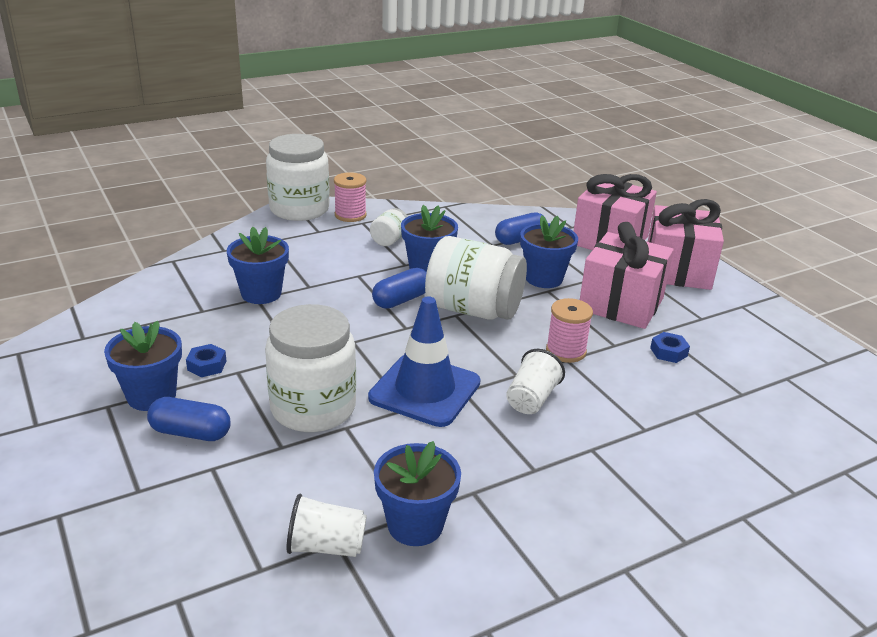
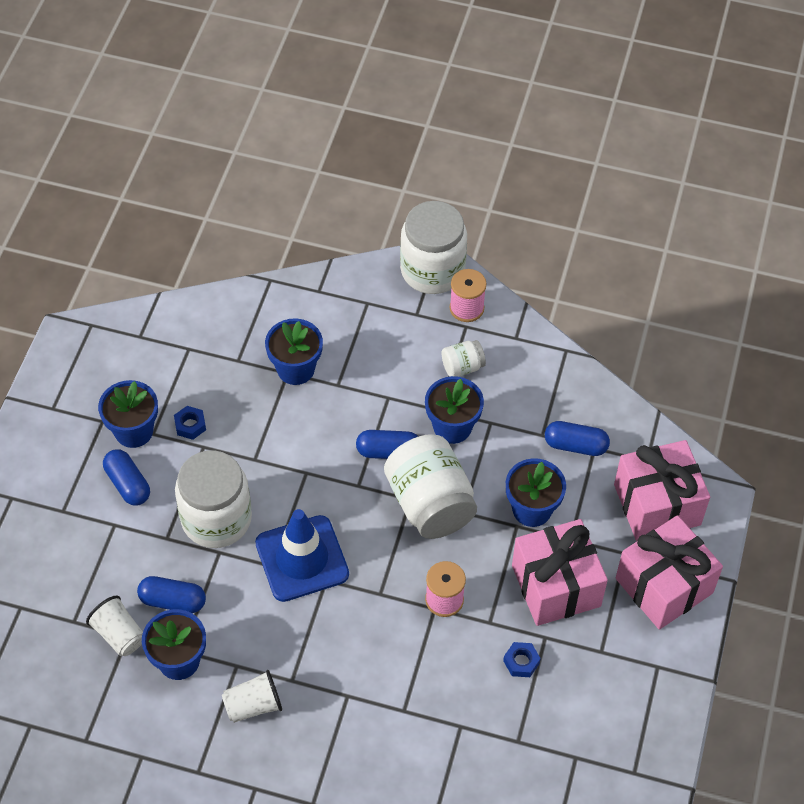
camera: 45 degrees right, 25 degrees up
white cup [506,349,565,414] -> white cup moved to [222,670,282,723]
none -> blue capsule [137,576,206,613]

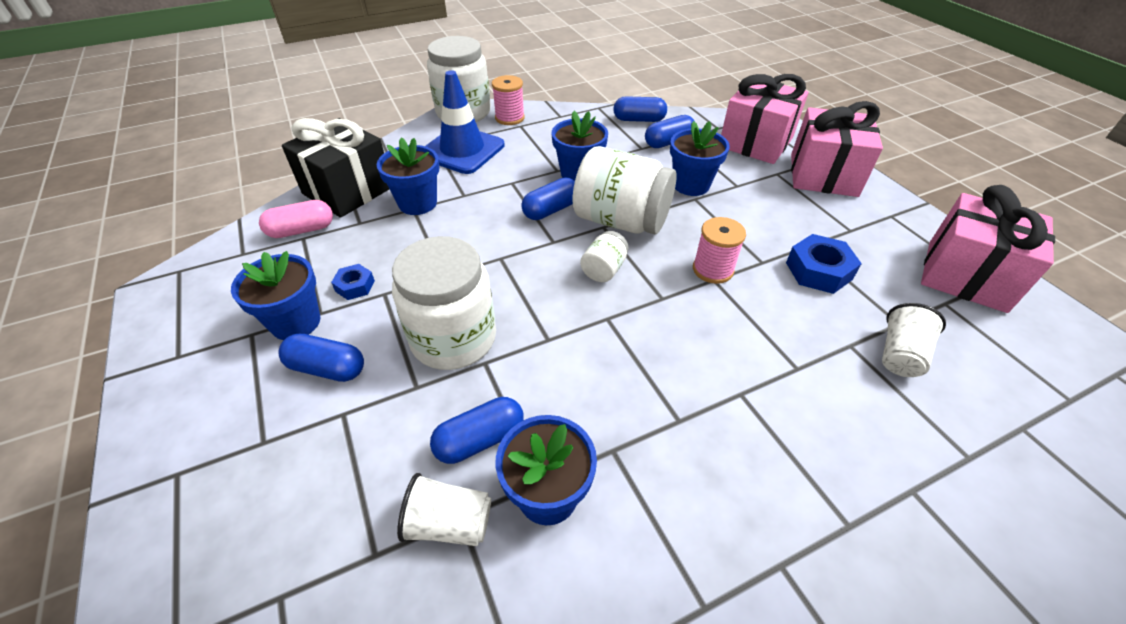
camera: 40 degrees left, 10 degrees down
white cup [222,670,282,723] -> white cup moved to [882,303,946,377]
blue traffic cone [255,509,349,602] -> blue traffic cone moved to [426,70,505,174]
white jar [441,340,486,377] -> white jar moved to [580,231,629,282]
blue nut [503,642,541,677] -> blue nut [786,234,862,294], size x1.70
pink gift [512,519,608,626] -> pink gift moved to [921,185,1055,313]
none -> pink capsule [259,200,333,238]
none -> black gift [282,118,389,218]
none -> blue capsule [613,96,667,122]

